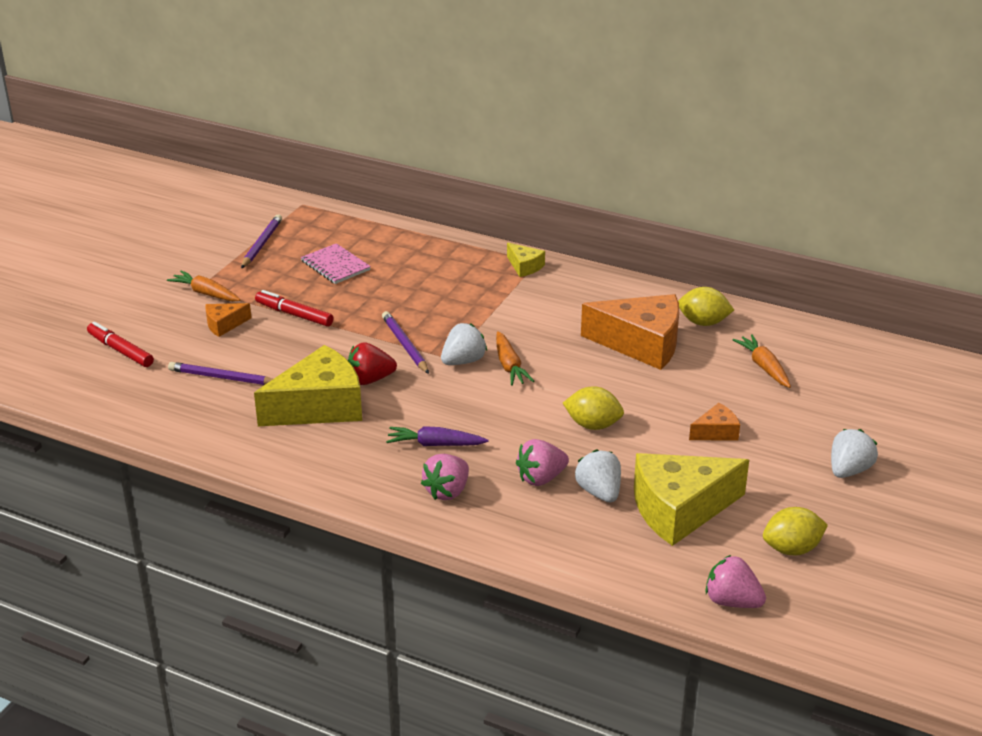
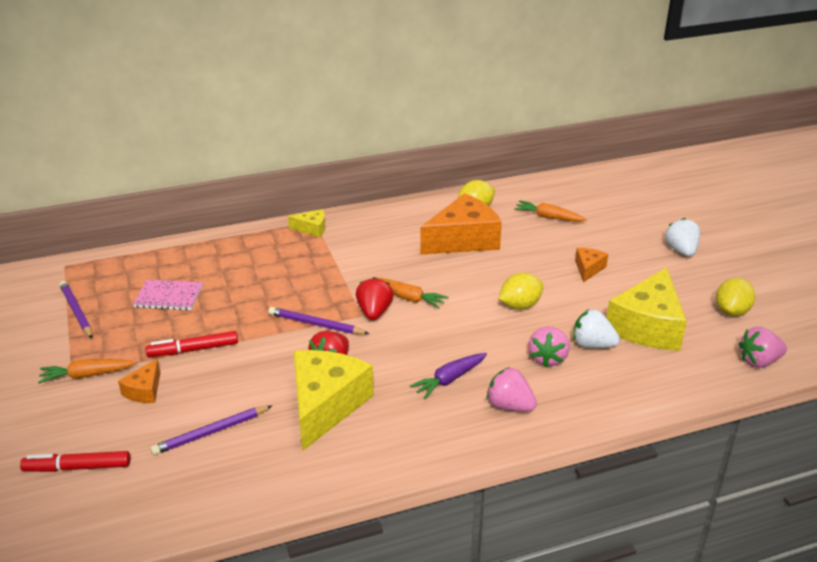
camera: 45 degrees left, 0 degrees up
pink strawberry [421,454,469,500] -> pink strawberry turned 135 degrees clockwise [487,367,537,411]
white strawberry [441,323,487,365] -> red strawberry [356,277,394,320]

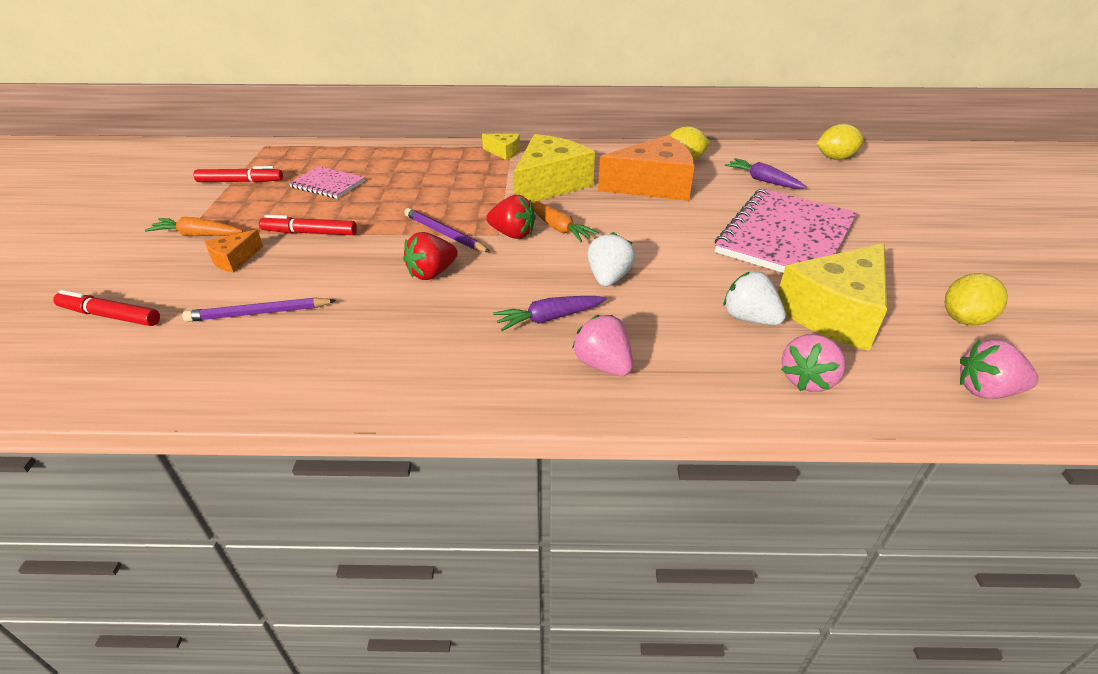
camera: 20 degrees right, 5 degrees up
purple pencil [60,281,92,339] -> red marker [193,166,283,183]
yellow cheese [294,350,374,451] -> yellow cheese moved to [513,134,595,201]
red strawberry [356,277,394,320] -> red strawberry turned 90 degrees clockwise [486,195,536,239]
yellow lemon [499,273,543,310] -> yellow lemon moved to [816,124,864,160]
orange carrot [514,200,587,222] -> purple carrot [725,158,807,189]
pink strawberry [528,327,570,367] -> pink strawberry moved to [781,334,846,392]
orange cheese [575,248,608,282] -> pink notebook [715,188,857,273]
white strawberry [665,218,700,256] -> white strawberry moved to [587,232,635,287]

